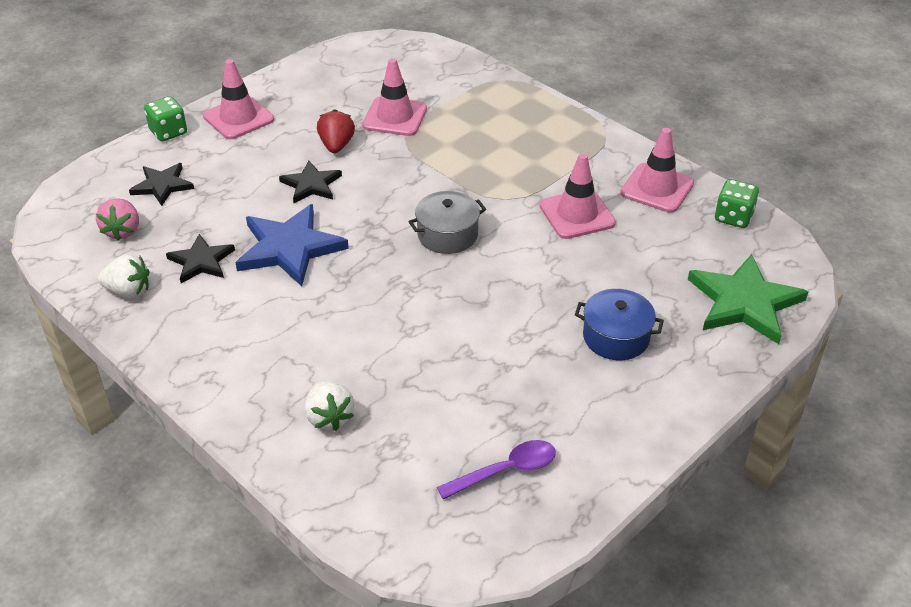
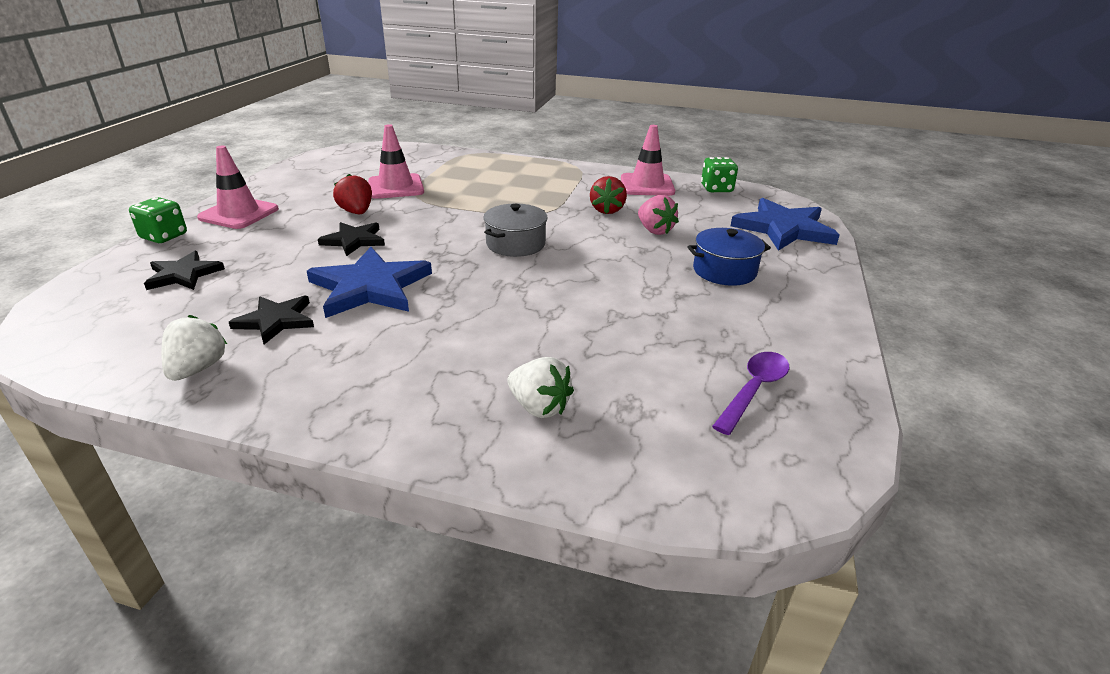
camera: 30 degrees left, 10 degrees down
pink strawberry [96,198,139,241] -> pink strawberry moved to [638,195,679,235]
white strawberry [97,254,150,298] -> white strawberry turned 60 degrees counterclockwise [161,315,227,381]
pink traffic cone [540,153,616,239] -> red strawberry [590,176,627,214]
green star [688,254,808,344] -> blue star [731,198,840,251]

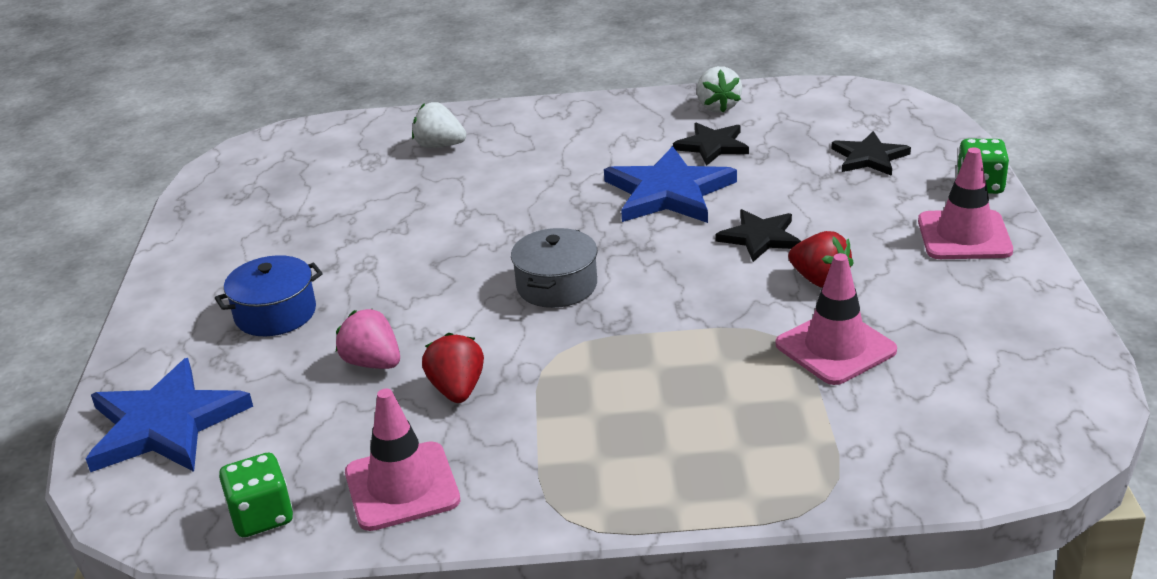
camera: 165 degrees right, 0 degrees up
purple spoon [712,352,789,435] -> none

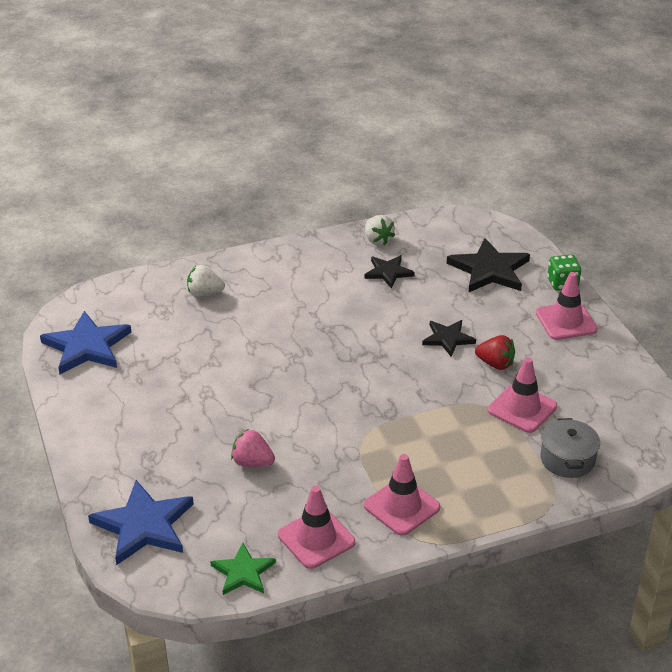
camera: 20 degrees left, 5 degrees up
blue pot [215,255,323,336] -> none
green dice [219,453,293,537] -> green star [210,543,276,595]
red strawberry [422,333,484,403] -> none
grey pot [511,228,597,308] -> grey pot moved to [540,418,600,478]
blue star [604,146,737,223] -> blue star moved to [40,311,132,374]
black star [831,131,911,176] -> black star [447,238,530,292], size x1.68
none -> pink traffic cone [364,454,440,536]

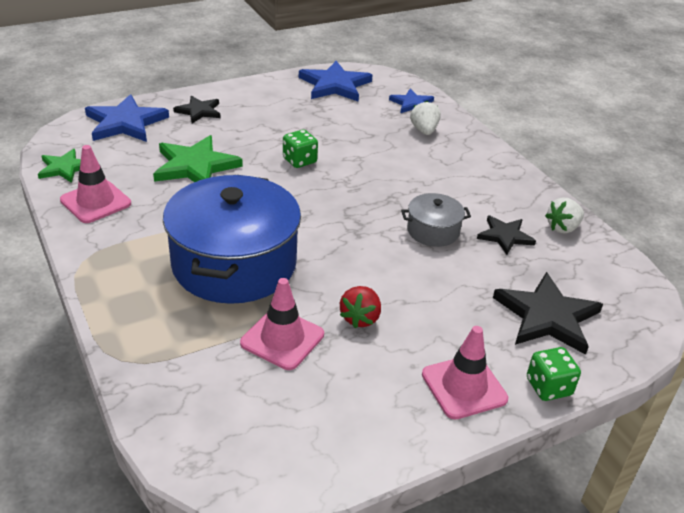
camera: 80 degrees right, 0 degrees up
pink strawberry [231,429,275,467] -> green star [153,135,243,182]
pink traffic cone [364,454,440,536] -> none
black star [422,320,476,356] -> black star moved to [173,96,221,123]
grey pot [540,418,600,478] -> grey pot moved to [401,193,471,247]
none -> blue pot [163,175,301,304]
none -> green dice [283,130,318,168]
none -> blue star [389,88,434,113]

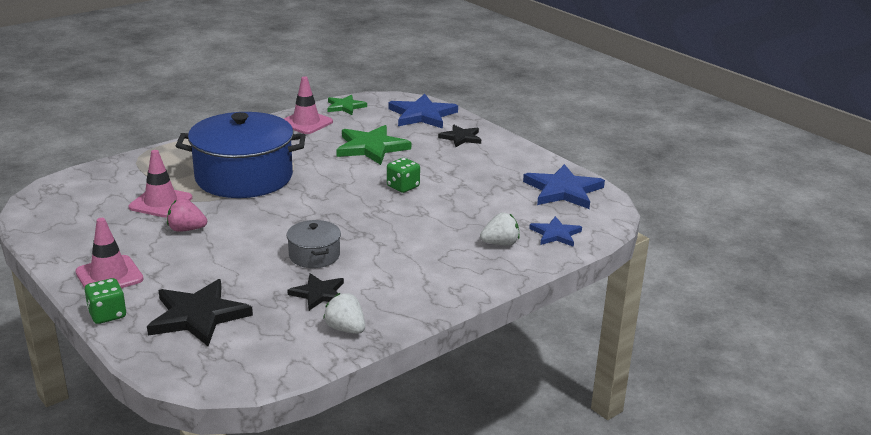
camera: 80 degrees right, 10 degrees down
red strawberry [340,286,381,328] -> pink strawberry [167,199,207,232]

